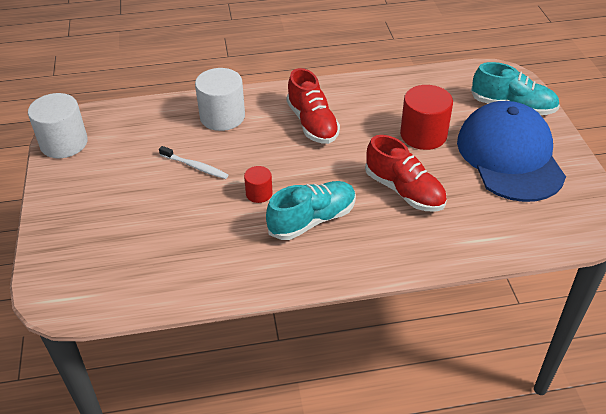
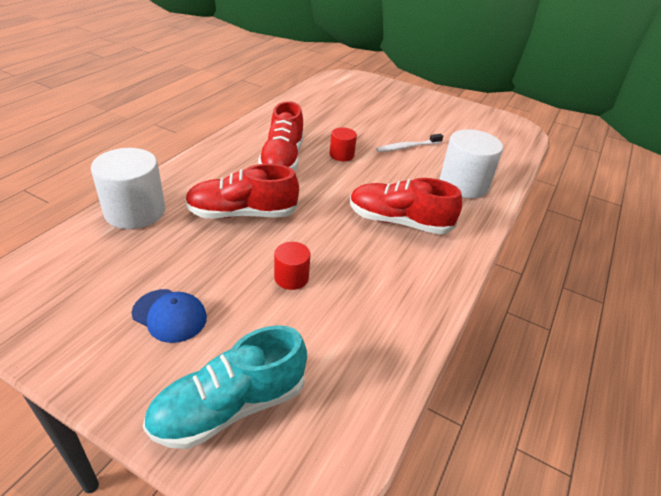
camera: 125 degrees right, 5 degrees down
white cylinder [28,93,88,158] -> white cylinder moved to [91,148,165,229]
turquoise shoe [266,181,356,240] -> red shoe [258,101,304,171]
red cylinder [400,85,453,150] -> red cylinder [274,242,310,290], size x0.53
blue cap [457,101,566,202] -> blue cap [132,289,207,343], size x0.40

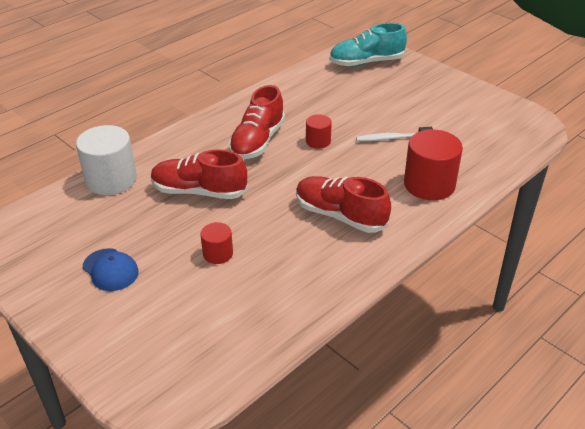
camera: 20 degrees right, 0 degrees up
turquoise shoe [143,325,307,449] -> turquoise shoe moved to [329,23,407,67]
white cylinder [440,129,503,198] -> red cylinder [404,130,463,200]

